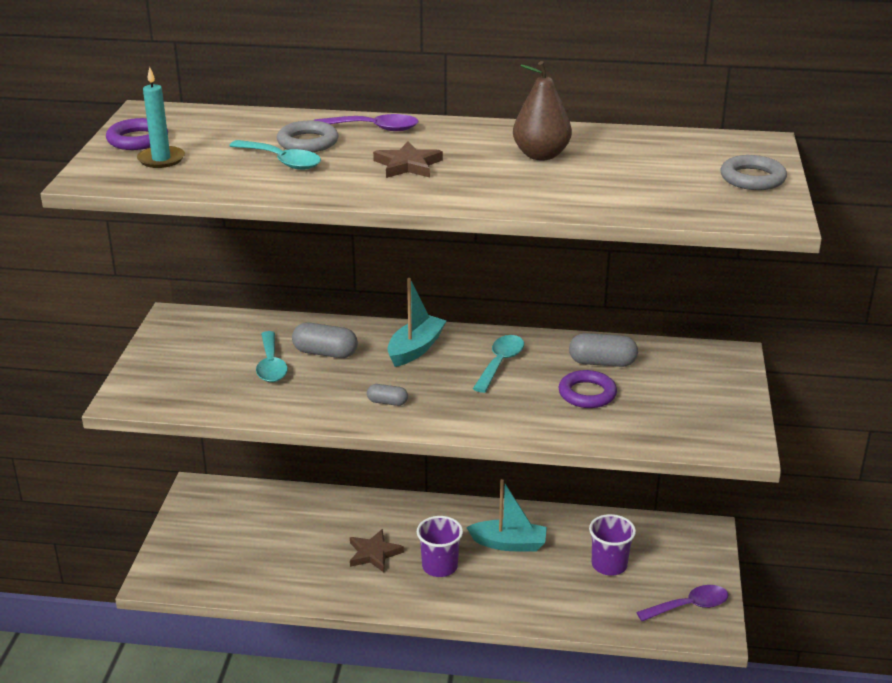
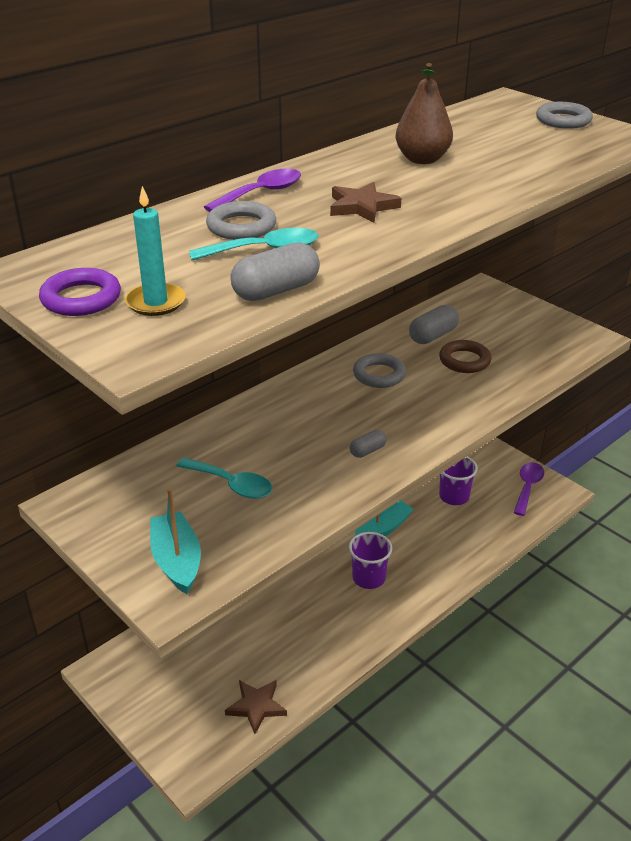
camera: 50 degrees left, 5 degrees up
grey capsule [292,323,358,358] -> grey capsule moved to [231,242,320,301]
brown star [350,529,404,572] -> brown star moved to [225,680,287,734]
turquoise boat [387,278,446,367] -> turquoise boat moved to [150,488,201,594]
turquoise spoon [473,335,524,393] -> grey ring [353,353,406,388]
purple ring [558,370,617,408] -> brown ring [439,340,491,373]

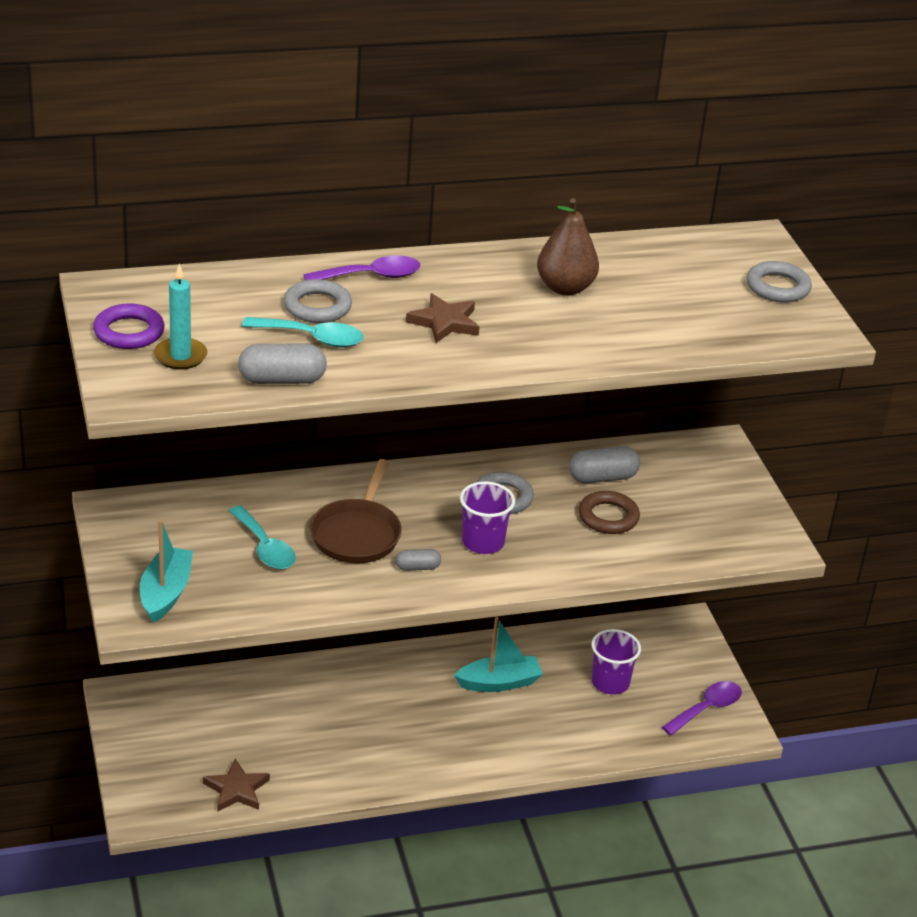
camera: 25 degrees right, 0 degrees up
purple cup [349,532,392,589] -> purple cup moved to [460,481,515,554]
none -> brown pan [310,459,402,563]

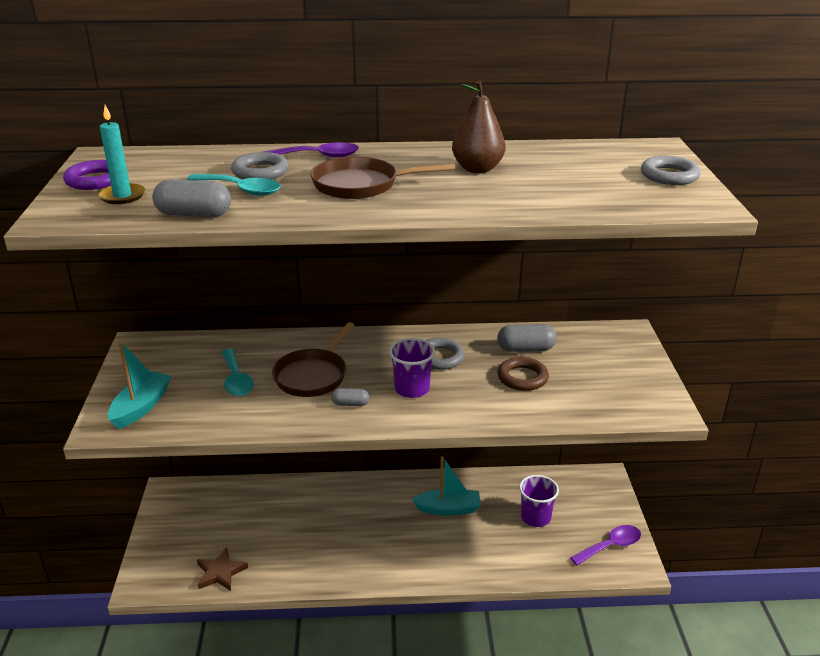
camera: 15 degrees right, 5 degrees down
brown star [406,293,479,343] -> brown pan [310,157,455,199]

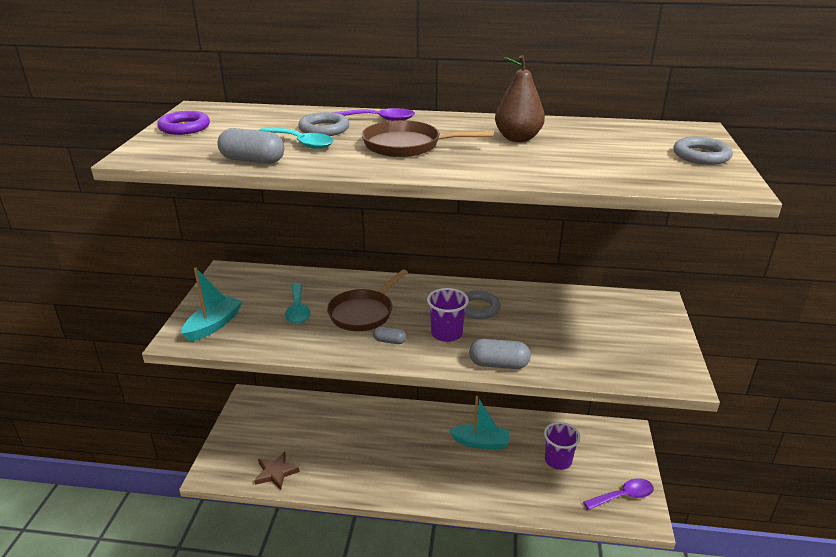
camera: 10 degrees right, 0 degrees up
turquoise candle [98,105,145,204] -> none
grey capsule [497,324,557,352] -> grey capsule moved to [469,339,531,369]
brown ring [497,357,549,391] -> none

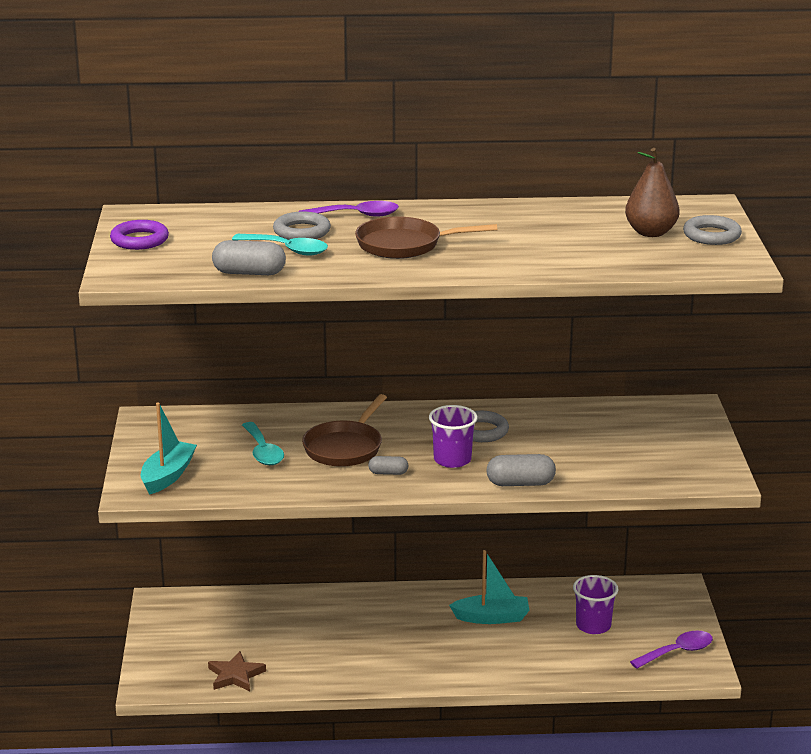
camera: 10 degrees left, 5 degrees down
brown pear [495,55,545,142] -> brown pear moved to [625,148,680,237]

